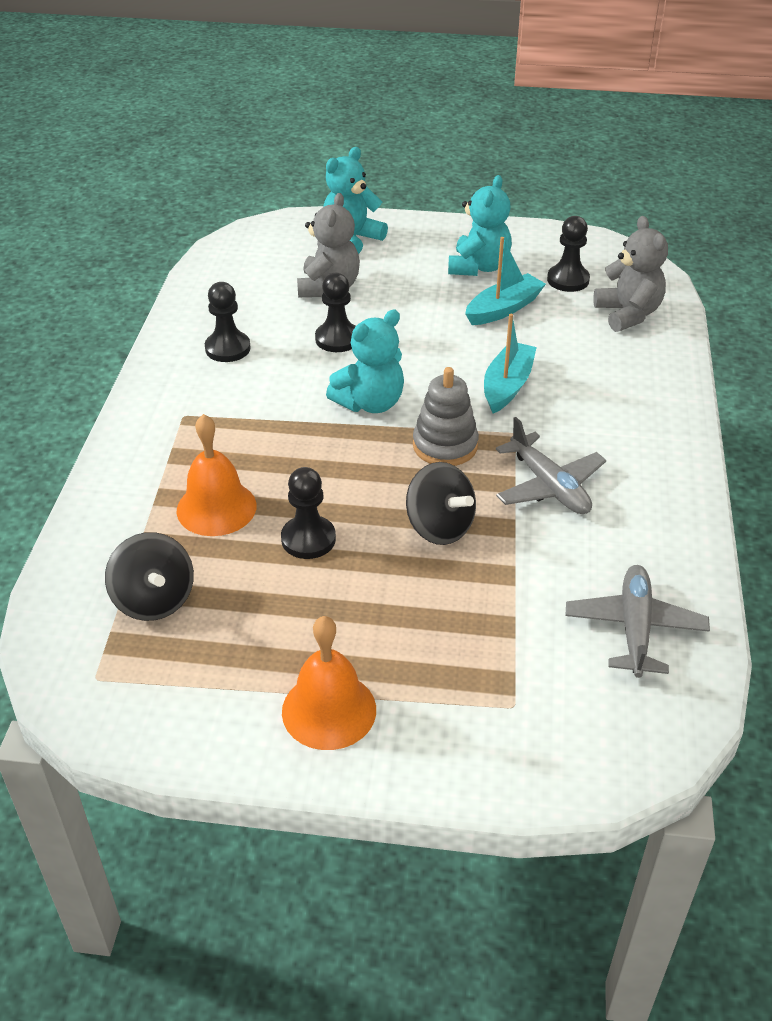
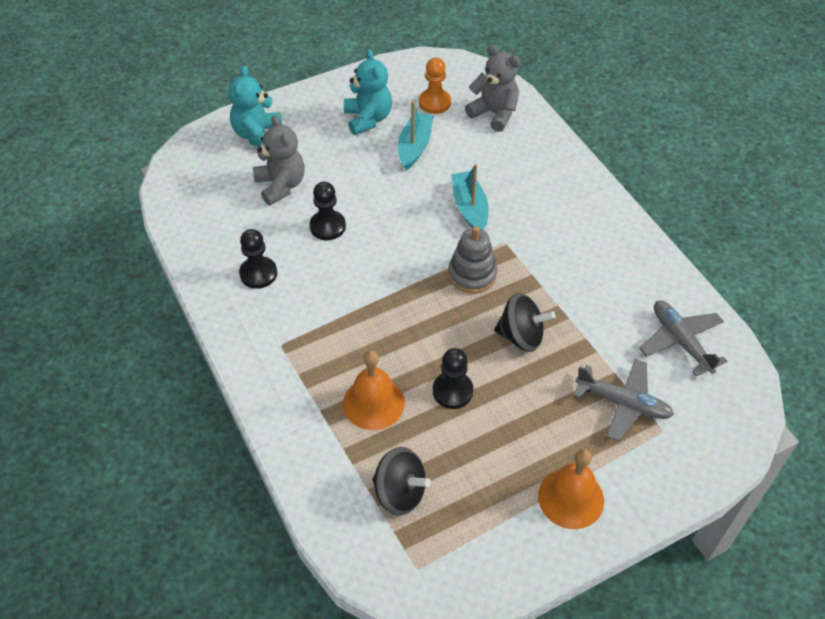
camera: 35 degrees left, 10 degrees up
turquoise teddy bear [326,310,404,413] -> none
grey plane [496,417,606,514] -> grey plane moved to [574,359,674,441]
black pawn [547,216,590,292] -> orange pawn [419,57,451,114]

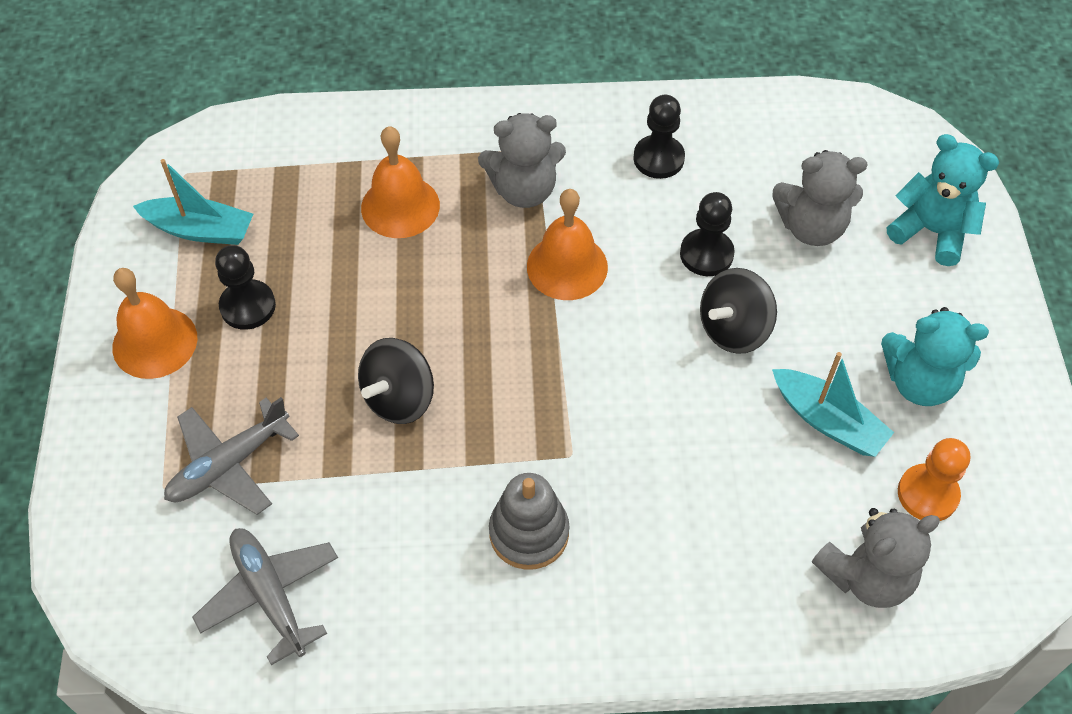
camera: 115 degrees right, 5 degrees up
black spinning top [372,447,431,515] -> black spinning top moved to [700,268,777,354]
black pawn [433,348,473,409] -> black pawn moved to [215,245,276,330]
grey stacking toy [448,226,497,294] -> grey stacking toy moved to [489,473,570,570]
turquoise boat [451,164,489,230] -> turquoise boat moved to [133,159,253,245]
grey plane [640,301,727,377] -> grey plane turned 120 degrees counterclockwise [192,528,338,665]
none -> grey teddy bear [478,113,566,208]
none -> orange bell [527,189,608,300]

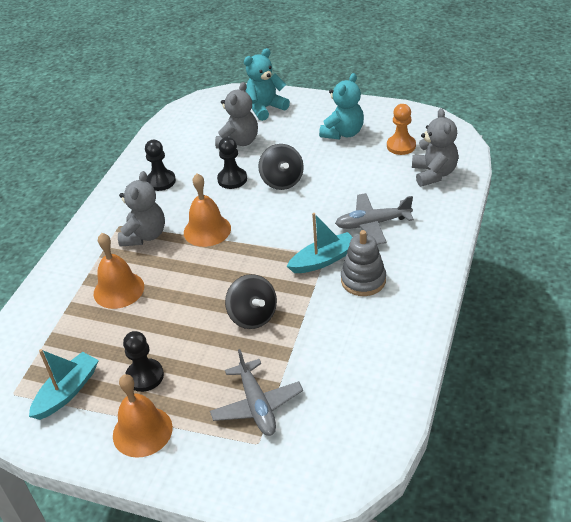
camera: 65 degrees left, 15 degrees down
grey plane [192,528,338,665] -> grey plane moved to [335,193,414,245]
turquoise boat [772,352,894,457] -> turquoise boat moved to [287,213,353,273]

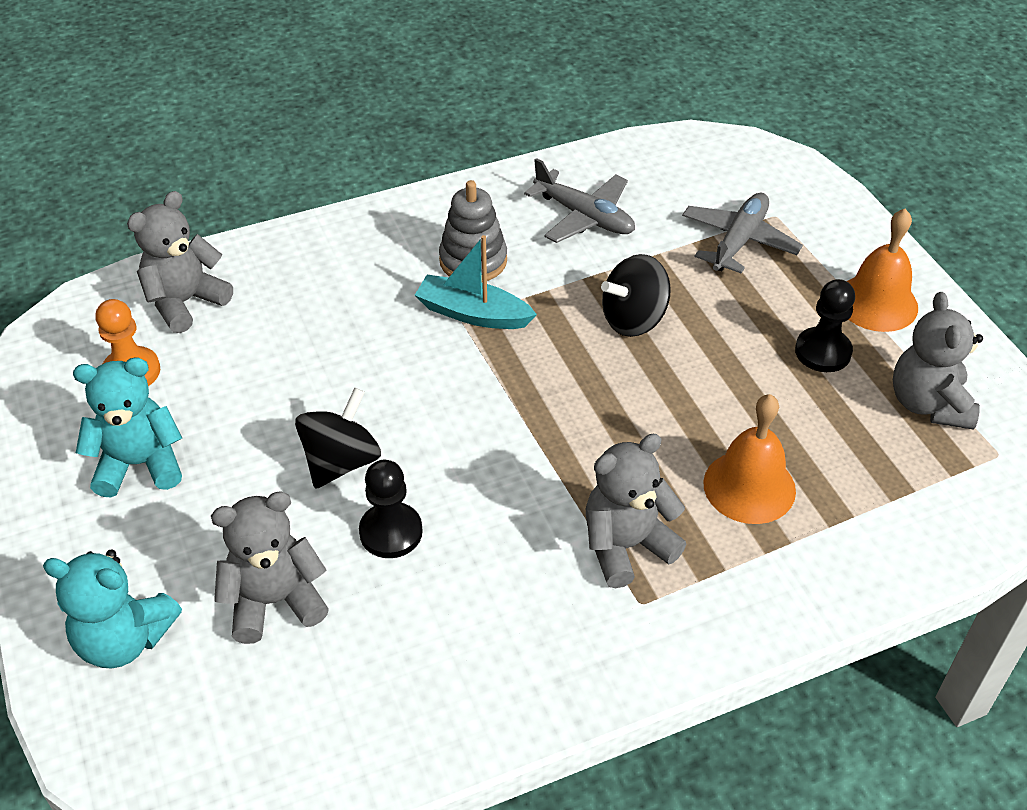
camera: 135 degrees left, 5 degrees up
turquoise boat [29,349,99,420] -> grey teddy bear [893,292,983,430]
black pawn [145,140,176,191] -> none
orange bell [184,174,231,247] -> none
black spinning top [225,274,277,329] -> black spinning top turned 135 degrees counterclockwise [601,254,671,337]
grey plane [335,193,414,245] -> grey plane moved to [524,158,635,243]

